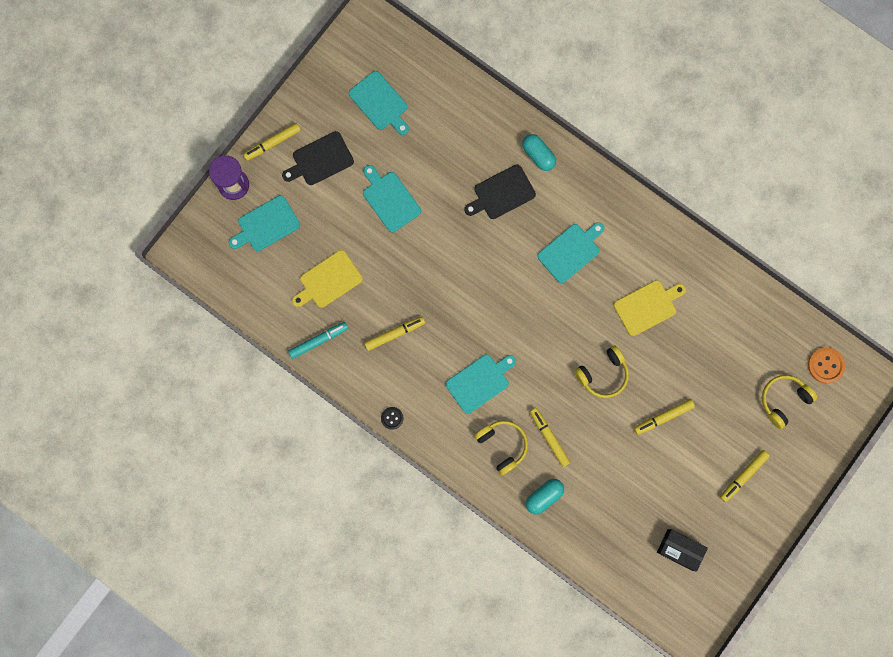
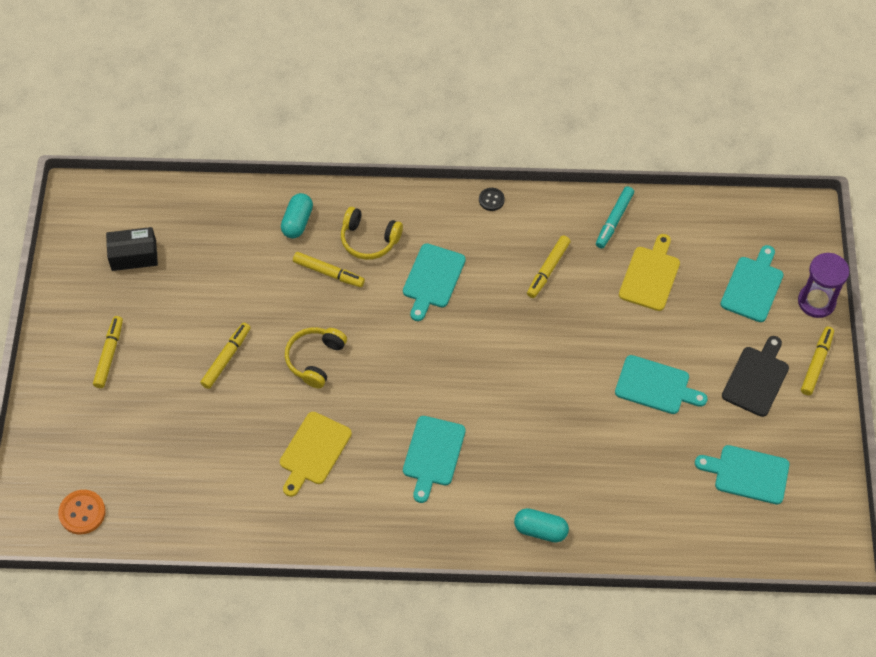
camera: 145 degrees right, 20 degrees down
black cutting board [464,164,536,219] -> none
yellow headphones [762,375,817,429] -> none

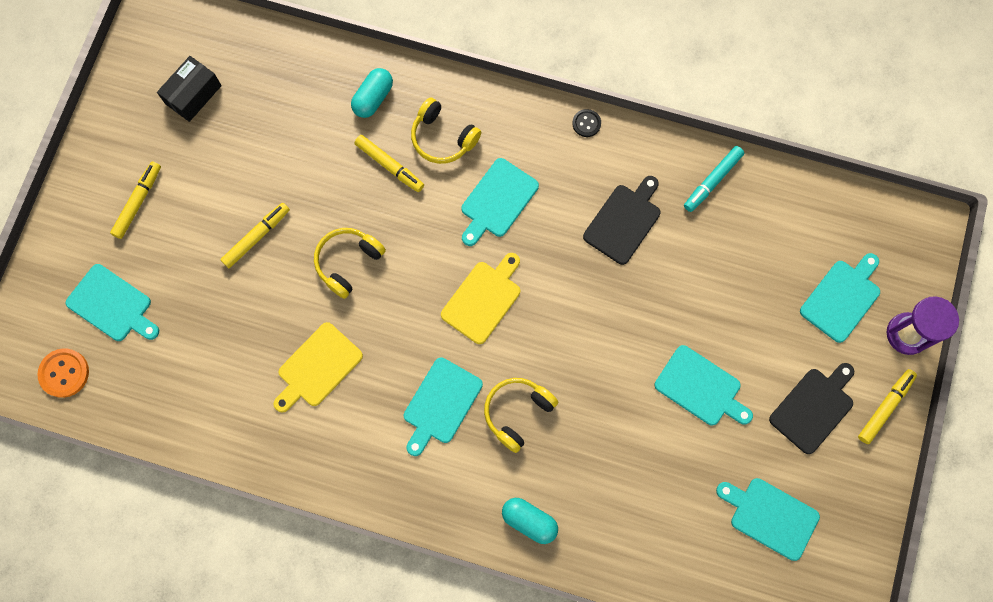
camera: 15 degrees right, 15 degrees up
black box [106,227,158,271] -> black box turned 60 degrees counterclockwise [157,56,222,122]
yellow marker [527,236,571,298] -> black cutting board [583,176,661,265]
yellow cutting board [619,234,680,311] -> yellow cutting board moved to [441,253,520,344]
none -> turquoise cutting board [66,264,159,341]
none -> yellow headphones [484,378,558,453]

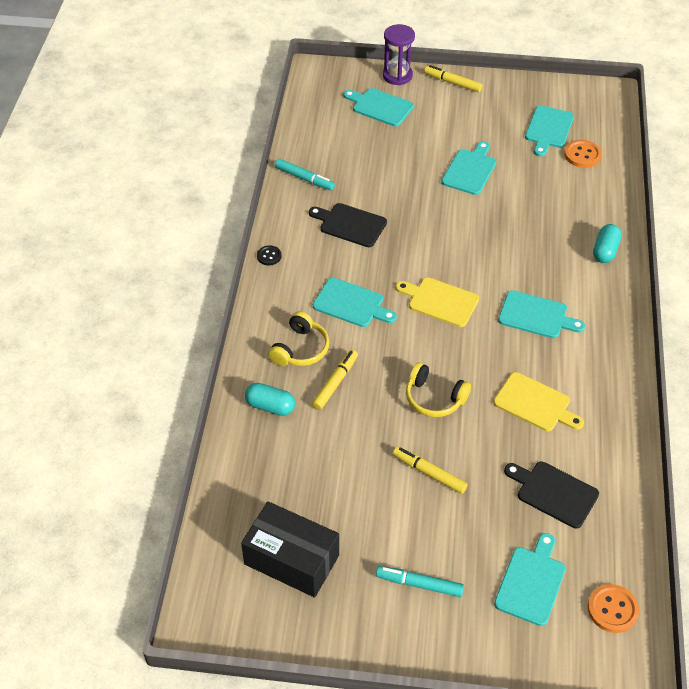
camera: 100 degrees left, 25 degrees down
yellow marker [110,161,161,239] -> turquoise marker [376,566,464,597]
black box [157,56,222,122] -> black box [241,501,339,598], size x1.53
yellow headphones [484,378,558,453] -> none
black cutting board [769,363,854,454] -> black cutting board moved to [504,462,599,529]
none -> orange button [564,140,602,168]

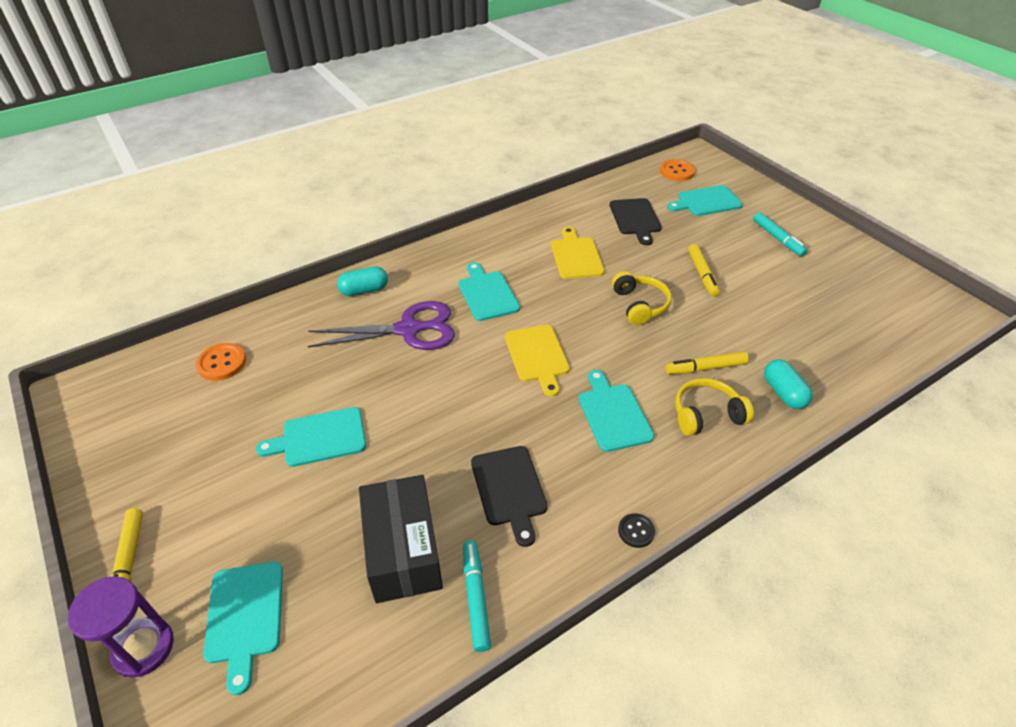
camera: 130 degrees left, 5 degrees down
black box [241,501,339,598] -> black box moved to [359,475,443,603]
turquoise cutting board [525,106,574,157] -> none
none -> purple scissors [308,301,455,350]

